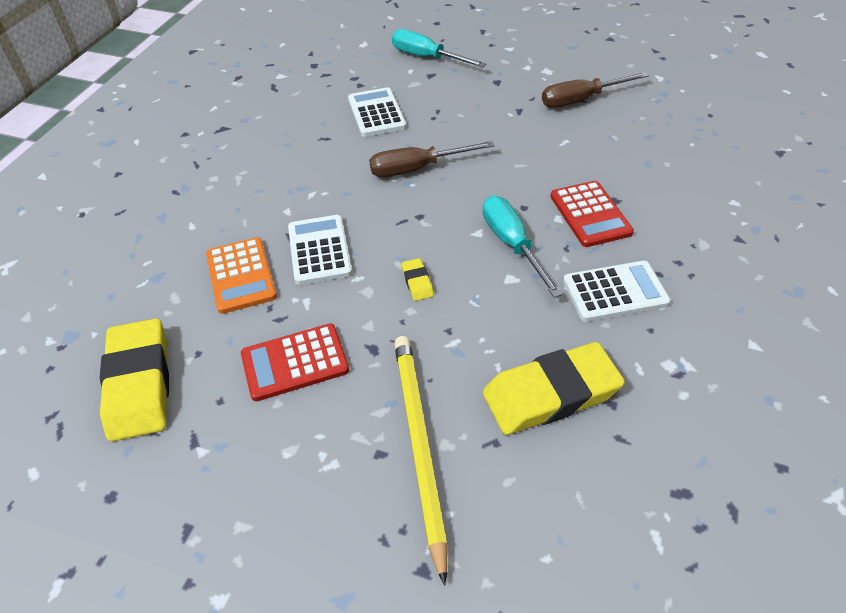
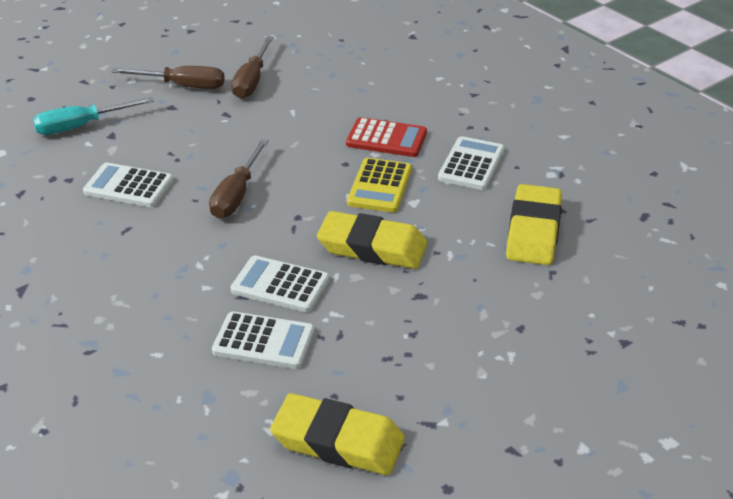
camera: 60 degrees left, 10 degrees down
orange calculator [206,237,277,314] -> white calculator [212,311,315,369]
red calculator [241,323,349,401] -> none
yellow pencil [394,336,448,586] -> none
yellow eraser [401,258,434,301] -> yellow eraser [317,211,427,269], size x2.36
turquoise screwdriver [483,196,562,298] -> yellow calculator [347,158,412,213]
none -> brown screwdriver [111,66,225,89]

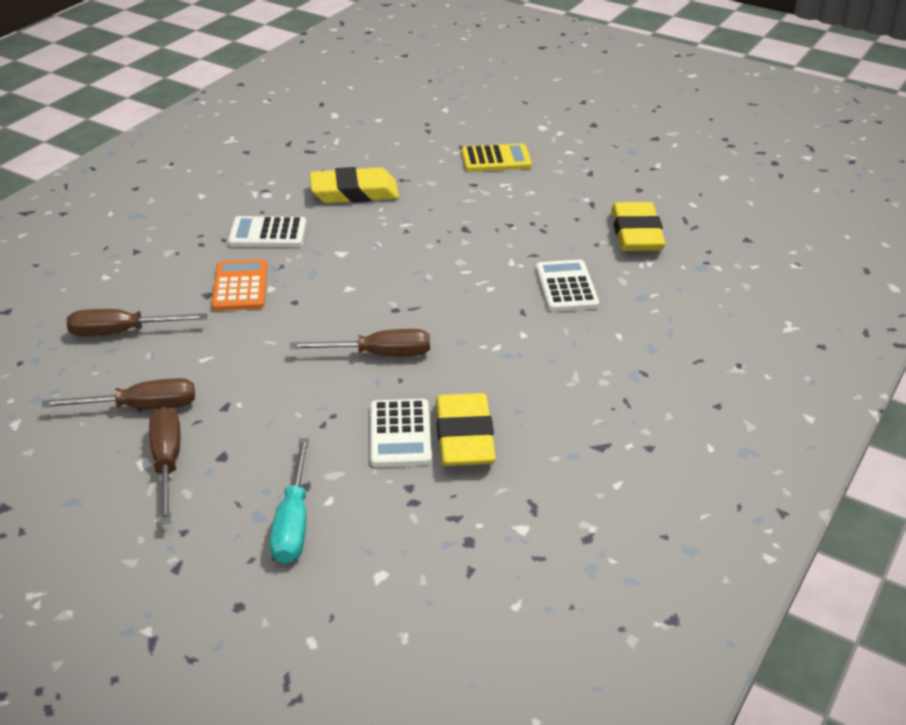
camera: 110 degrees left, 0 degrees up
turquoise screwdriver [33,97,154,135] -> turquoise screwdriver turned 45 degrees clockwise [270,438,309,564]
white calculator [231,256,329,312] -> none
yellow eraser [317,211,427,269] -> yellow eraser moved to [436,393,496,466]
red calculator [346,117,427,157] -> orange calculator [211,259,267,311]
yellow calculator [347,158,412,213] -> yellow calculator moved to [461,143,532,172]
none -> brown screwdriver [67,309,207,336]

